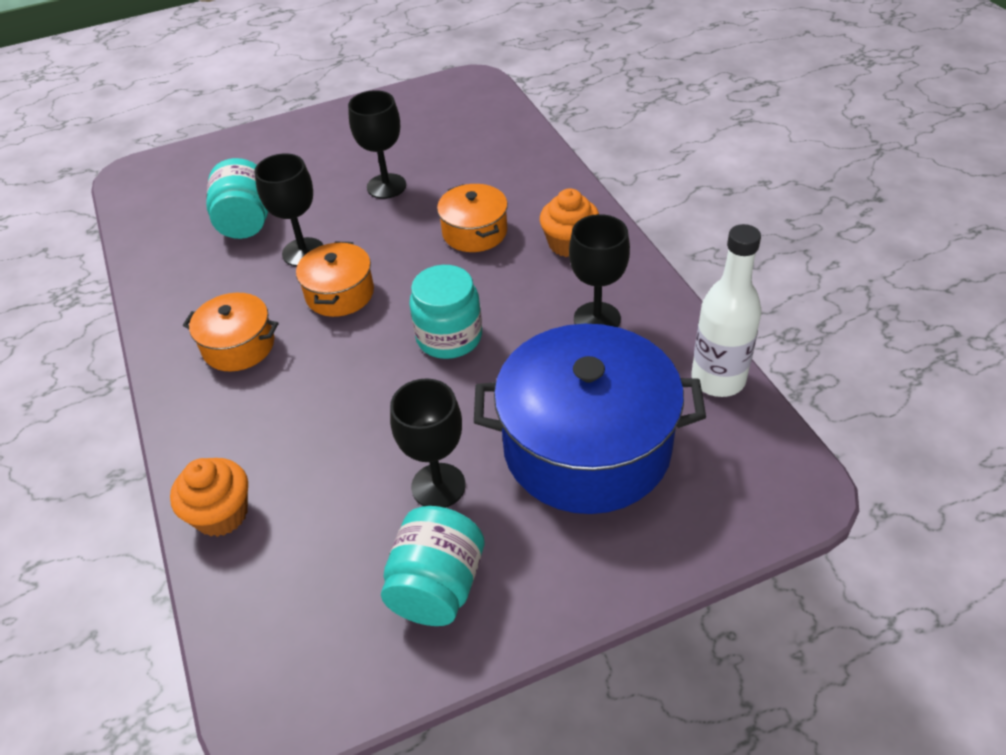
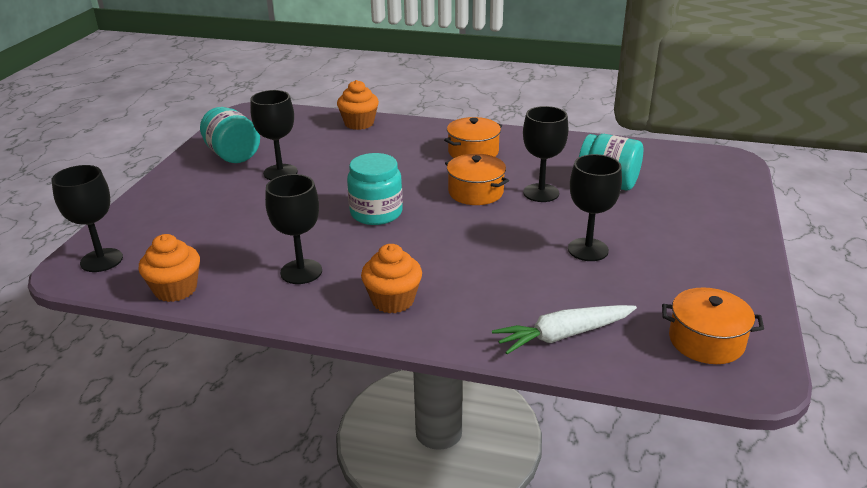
camera: 125 degrees right, 15 degrees down
orange pot [437,184,508,252] -> orange pot moved to [662,287,764,364]
blue pot [474,324,706,514] -> none
white bottle [691,224,761,397] -> orange cupcake [139,234,200,302]
none -> black goblet [51,165,123,272]
none -> white carrot [492,305,637,354]

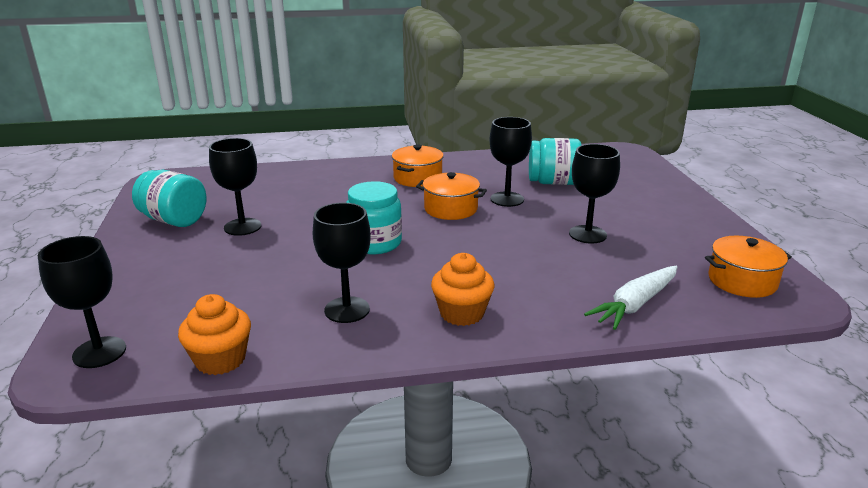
camera: 25 degrees left, 5 degrees down
orange cupcake [337,80,379,130] -> none

